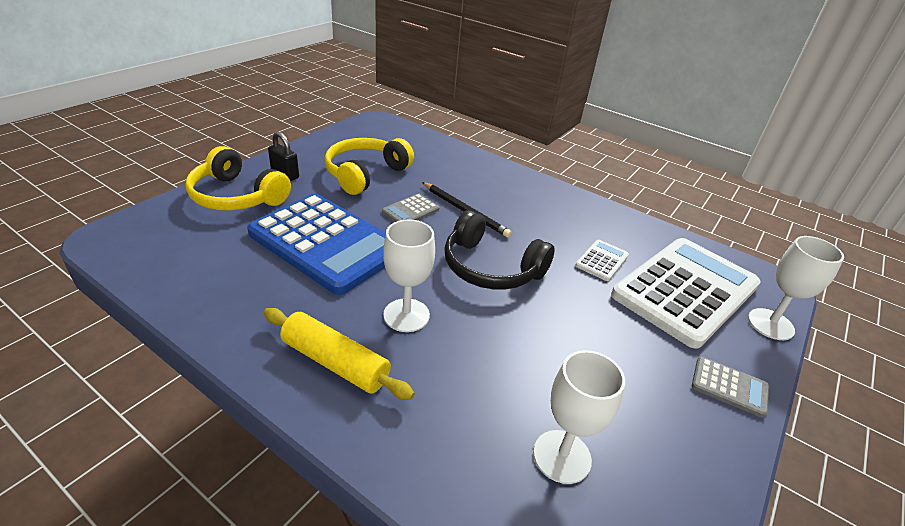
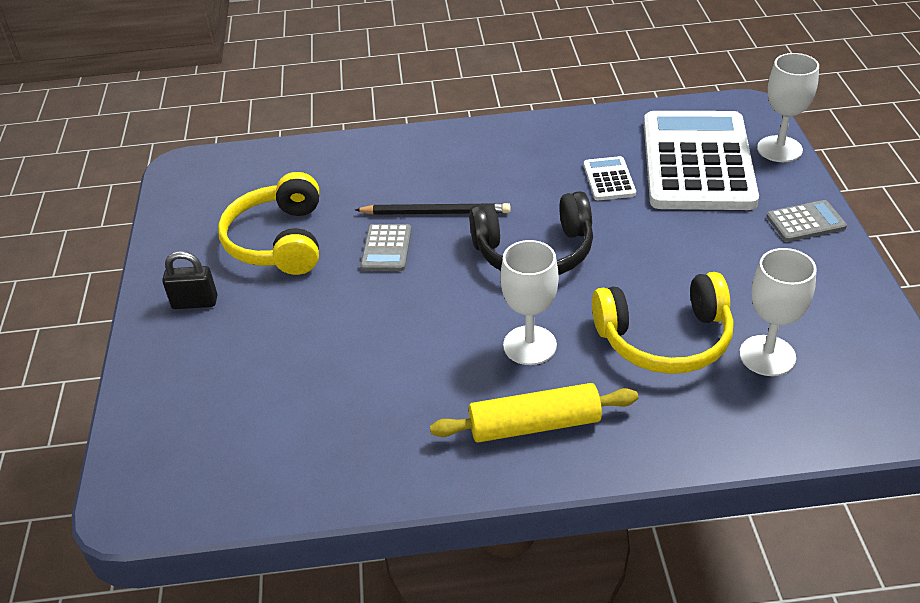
camera: 35 degrees left, 5 degrees up
yellow headphones [185,146,291,211] -> yellow headphones moved to [592,272,733,374]
blue calculator [247,194,386,295] -> none

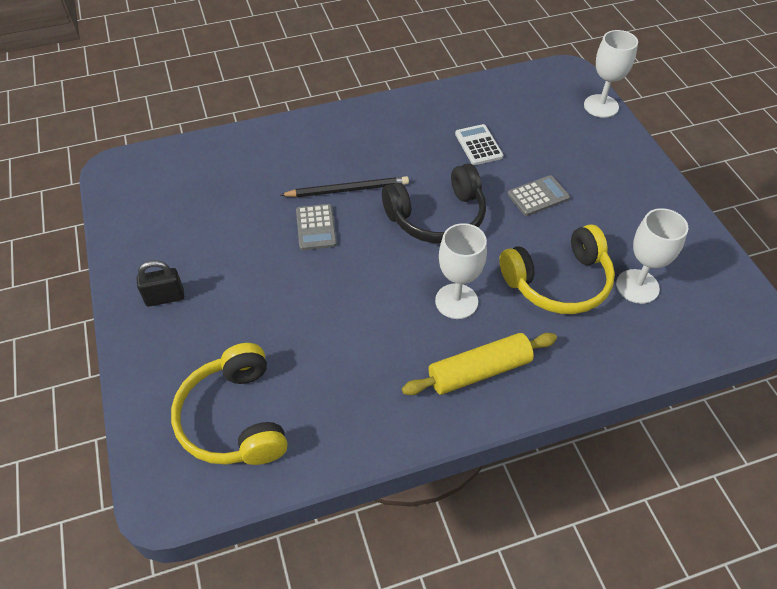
camera: 15 degrees left, 10 degrees up
yellow headphones [218,172,319,275] -> yellow headphones moved to [171,343,288,465]
white calculator [644,111,759,210] -> none
grey calculator [766,200,847,242] -> grey calculator moved to [508,175,570,216]

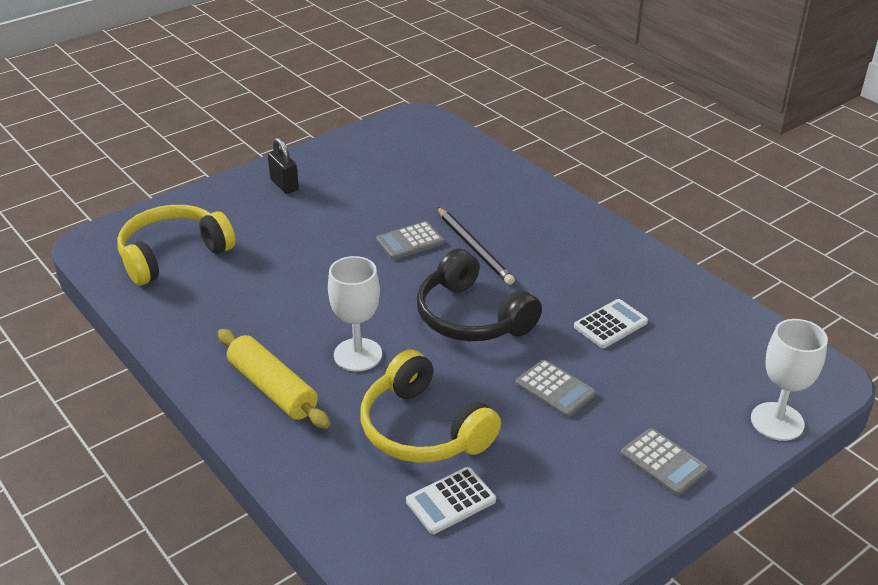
camera: 70 degrees right, 15 degrees down
white goblet [616,208,688,304] -> white calculator [406,467,496,534]
none -> grey calculator [620,428,708,496]

